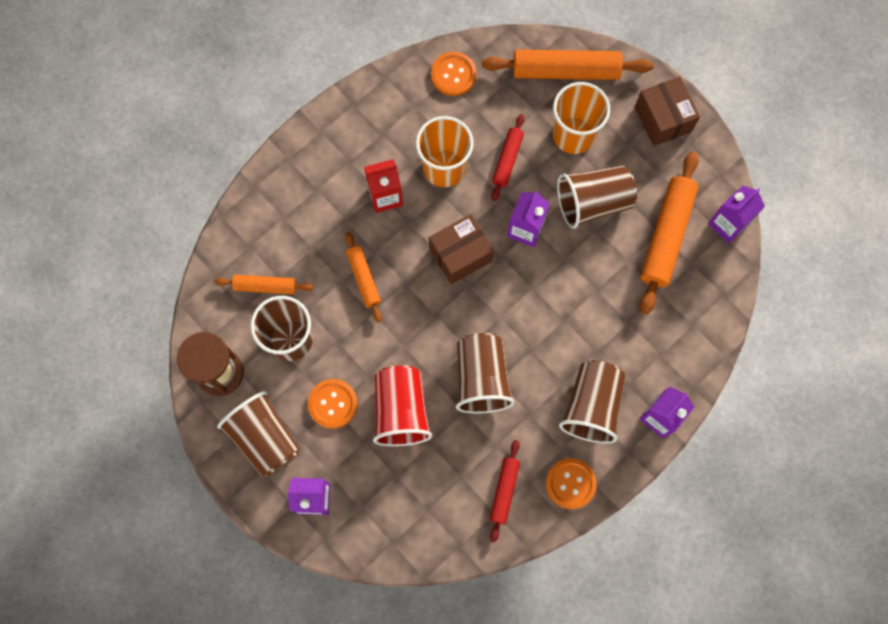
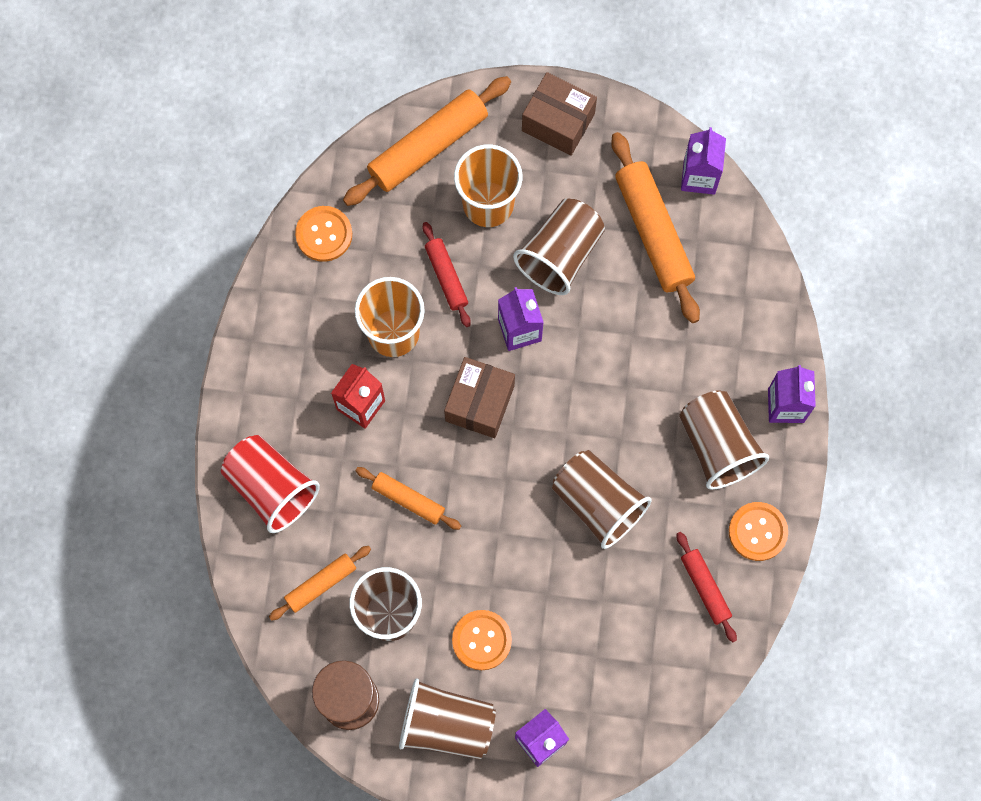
camera: 40 degrees left, 0 degrees up
red cup [373,365,432,446] -> red cup moved to [221,435,320,533]

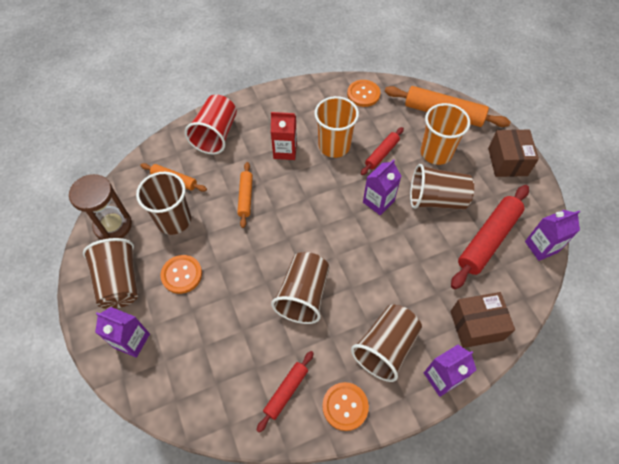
camera: 60 degrees right, 15 degrees down
brown box [444,357,515,438] -> brown box moved to [450,292,515,348]
orange rolling pin [611,132,700,323] -> red rolling pin [451,185,529,289]

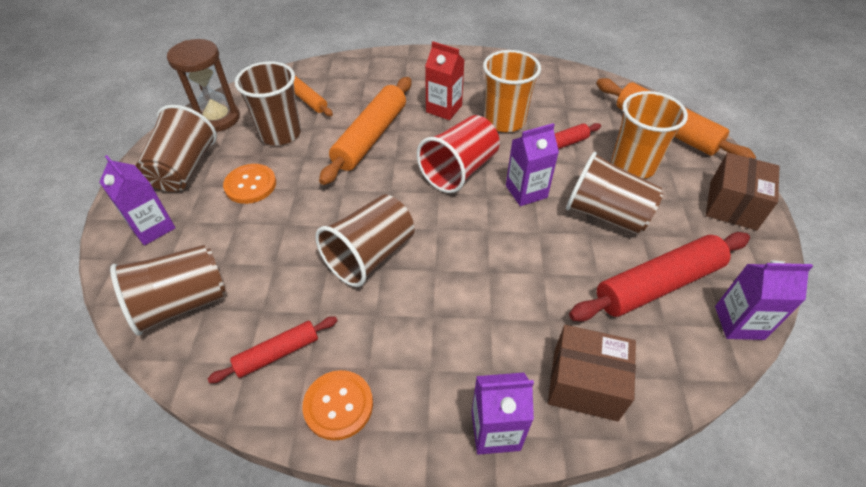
camera: 25 degrees right, 10 degrees down
red cup [185,95,237,154] -> red cup moved to [417,115,500,193]
orange rolling pin [237,162,253,228] -> orange rolling pin [319,77,411,185], size x1.81
orange button [347,80,381,107] -> none
brown cup [351,305,422,382] -> brown cup moved to [110,245,226,336]

